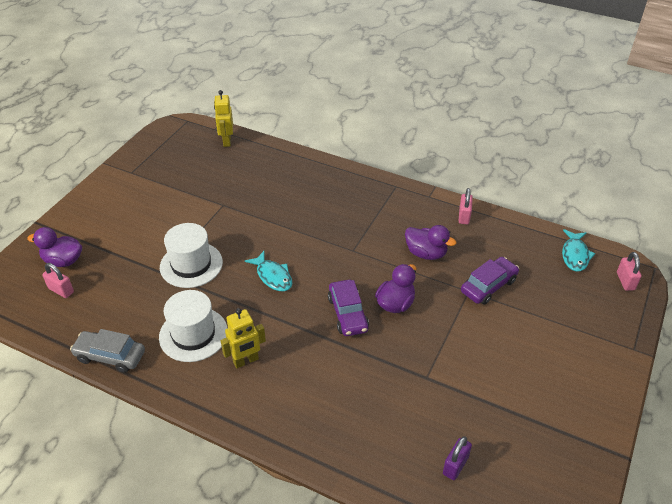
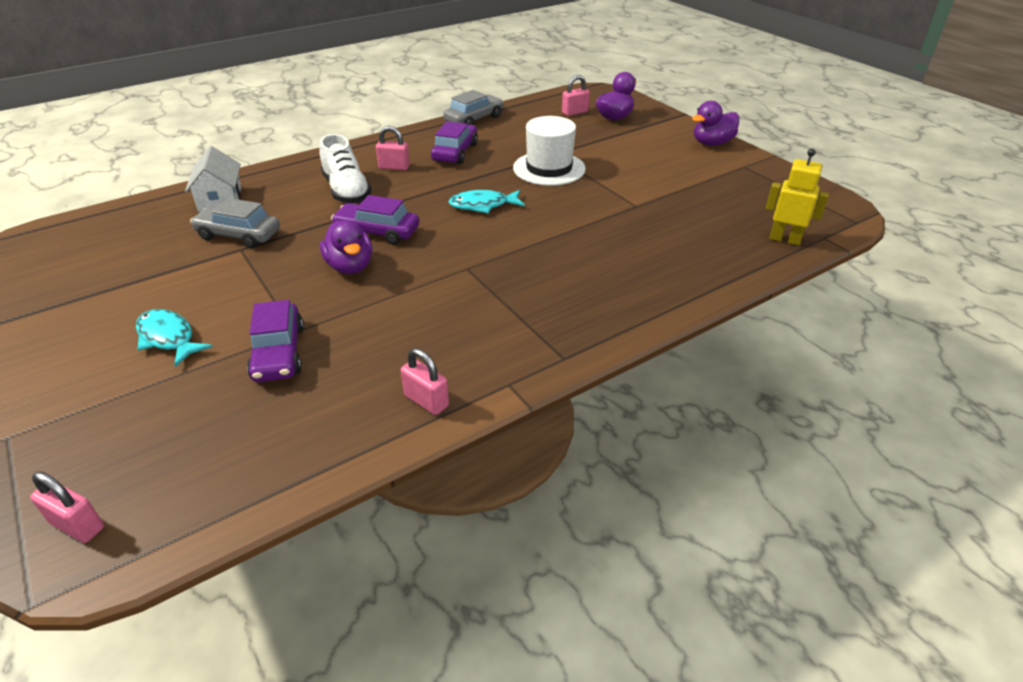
camera: 120 degrees right, 5 degrees down
white hat [159,290,228,362] -> purple car [431,121,478,164]
yellow robot [221,308,266,368] -> pink padlock [376,126,410,170]
purple duck [405,225,457,260] -> purple duck moved to [692,101,739,146]
purple padlock [443,436,472,480] -> none
turquoise fish [562,229,595,272] -> turquoise fish moved to [136,309,213,367]
none -> white house [185,146,241,212]
none -> grey car [190,198,280,248]
none -> white shoe [319,134,372,203]

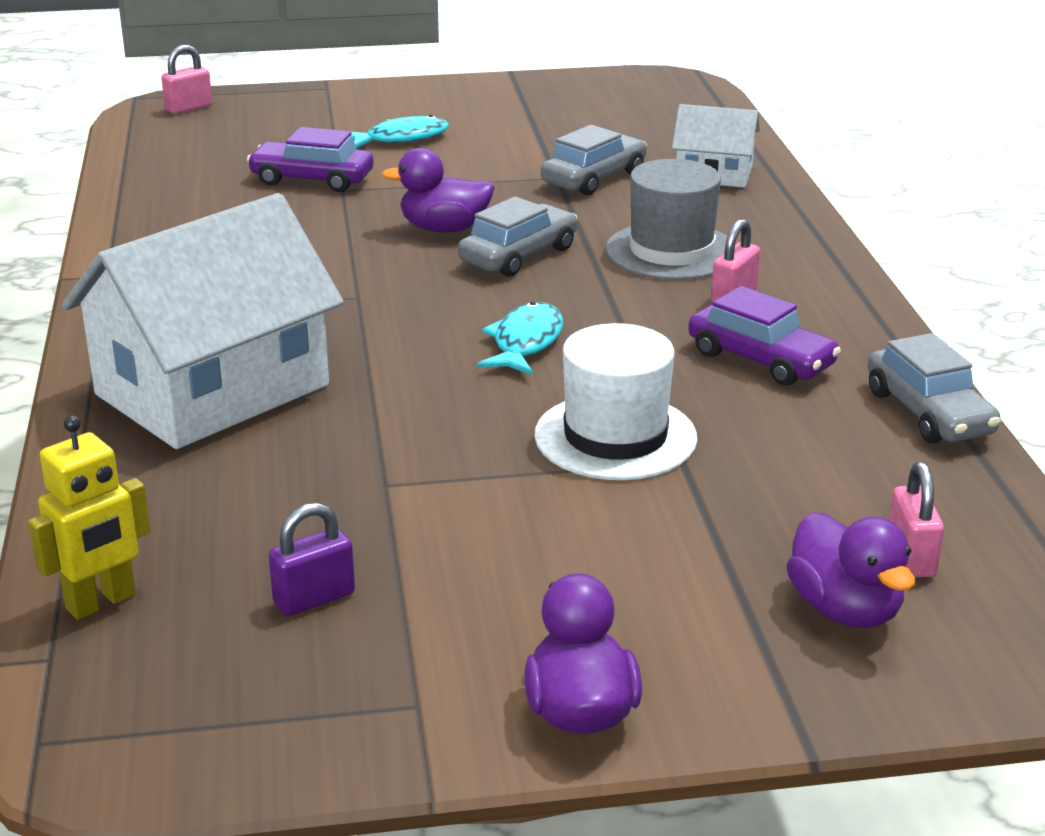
camera: 115 degrees right, 10 degrees down
white shoe [319,134,372,203] -> grey hat [606,159,727,280]
purple car [331,195,419,245] -> grey car [458,196,578,277]
pink padlock [400,348,449,415] -> none
none -> white house [62,193,344,449]
none -> purple padlock [269,503,355,616]

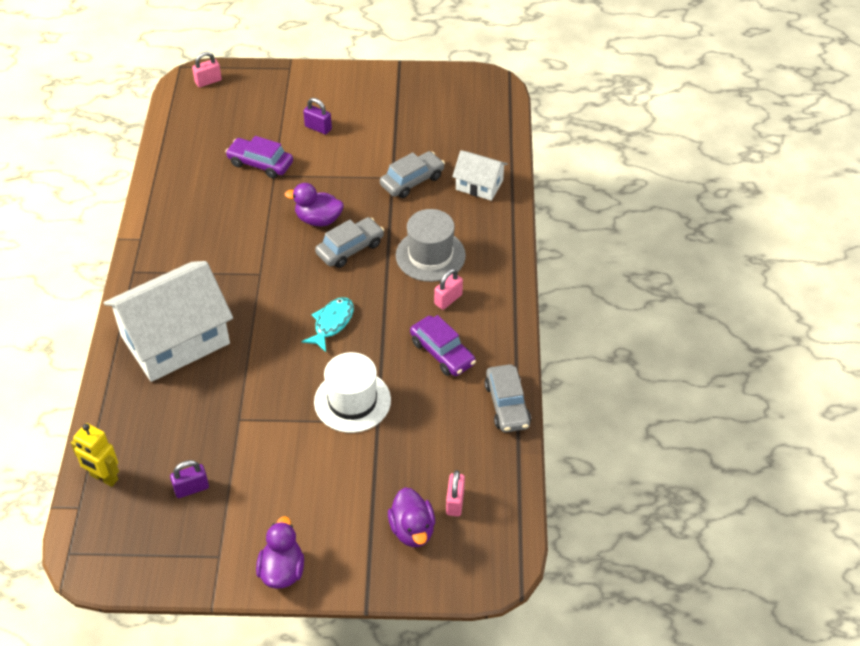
camera: 10 degrees right, 20 degrees up
yellow robot [28,415,151,620] -> yellow robot turned 60 degrees clockwise [71,423,119,487]
turquoise fish [351,115,449,148] -> purple padlock [303,98,332,135]

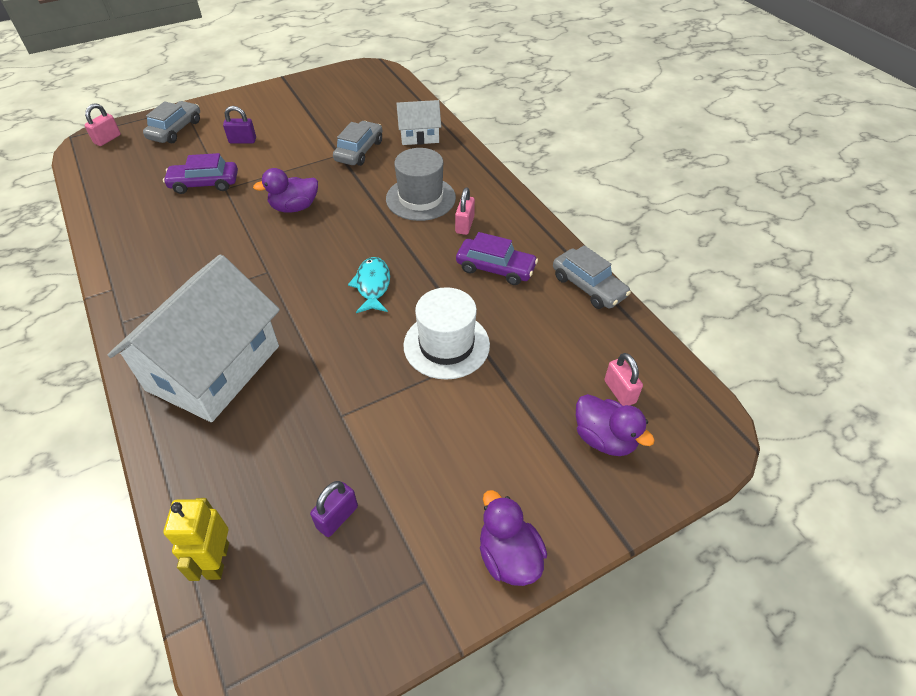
camera: 30 degrees left, 0 degrees up
yellow robot [71,423,119,487] -> yellow robot turned 90 degrees clockwise [163,498,229,581]
grey car [315,217,384,268] -> grey car moved to [143,101,200,143]

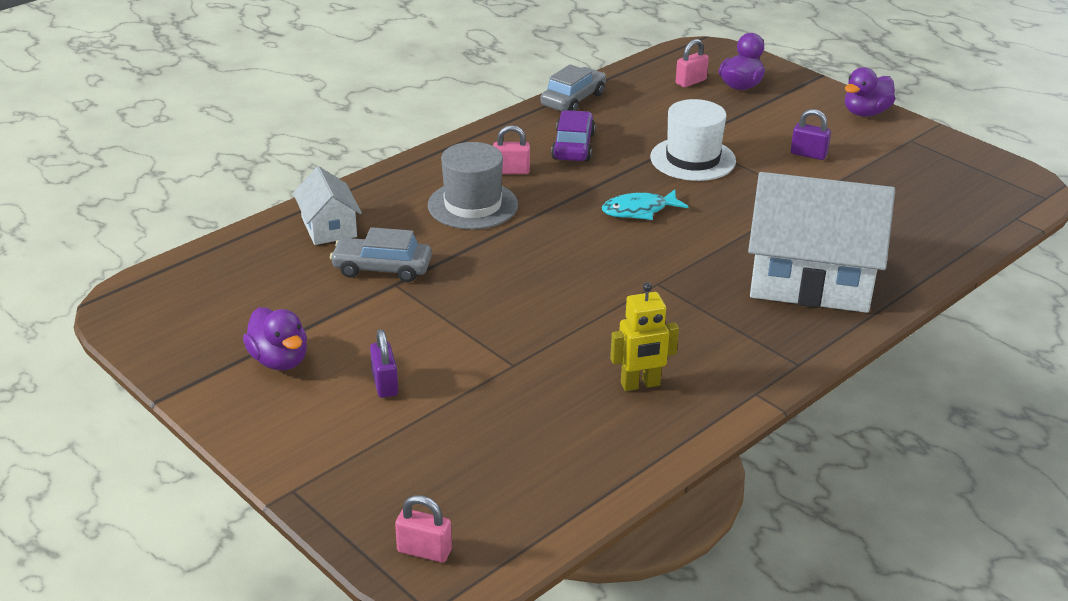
camera: 105 degrees left, 15 degrees down
grey car [143,101,200,143] -> none
purple car [163,153,238,194] -> none
yellow robot [163,498,229,581] -> yellow robot moved to [610,282,679,391]
purple duck [253,168,318,212] -> purple duck moved to [243,307,307,370]
purple padlock [310,481,358,537] -> purple padlock moved to [791,109,831,160]

